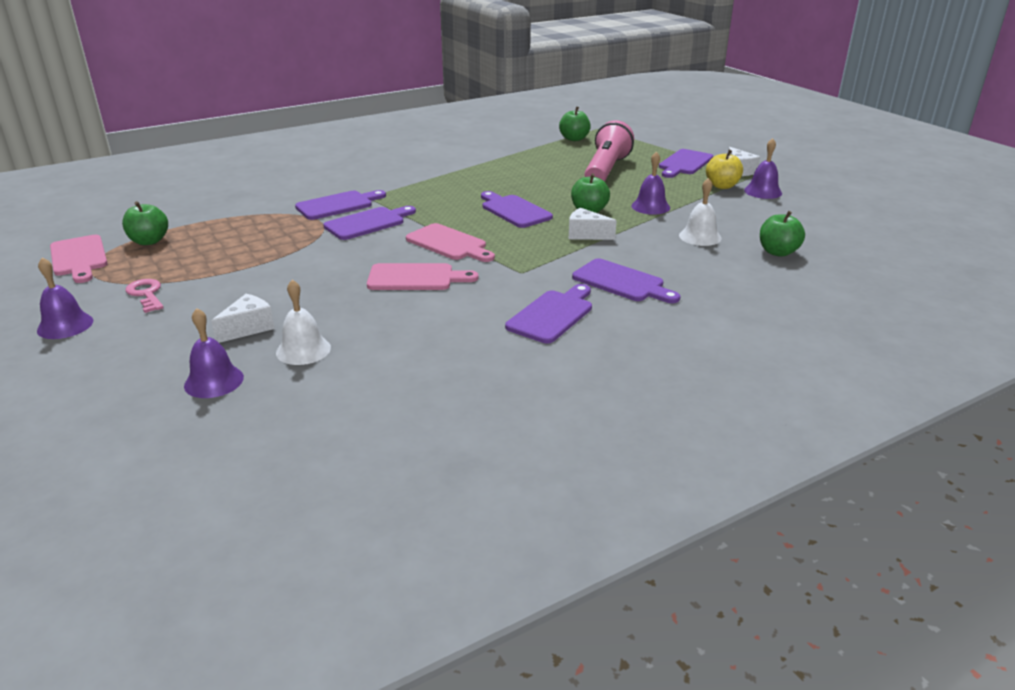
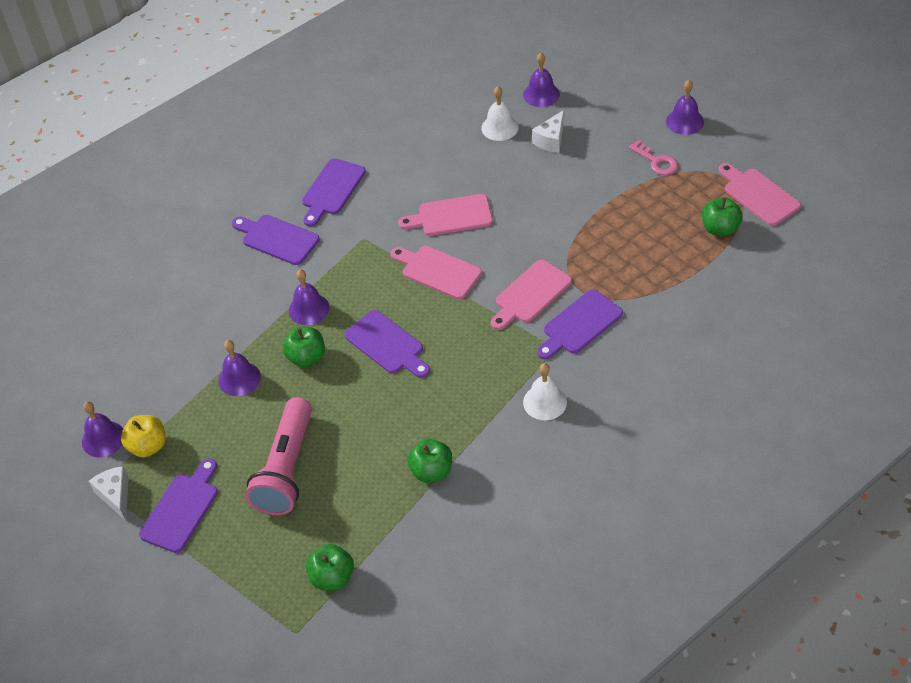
camera: 175 degrees right, 20 degrees up
purple cutting board [323,206,416,240] -> pink cutting board [491,260,572,330]
white cheese [569,208,617,240] -> purple bell [289,270,329,325]
white bell [679,178,722,246] -> white bell moved to [523,363,567,420]
green apple [760,211,805,257] -> green apple moved to [407,439,452,483]

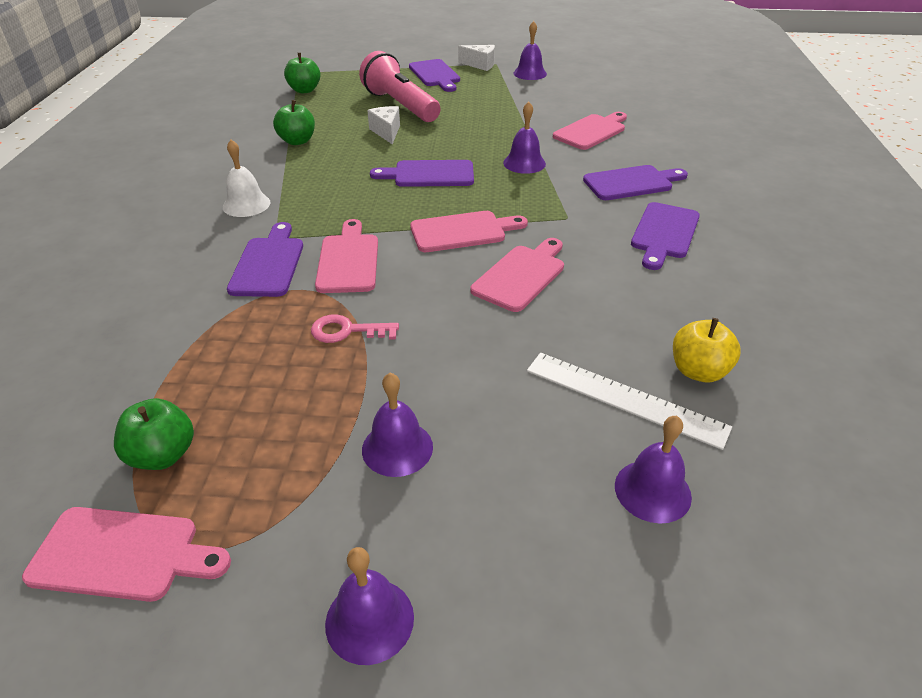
camera: 130 degrees right, 10 degrees down
yellow apple [121,415,166,458] -> yellow apple moved to [673,318,741,382]
purple bell [218,340,261,396] -> purple bell moved to [362,373,433,477]
green apple [283,326,325,367] -> none
purple cutting board [302,158,366,227] -> purple cutting board turned 135 degrees counterclockwise [631,202,700,270]
white bell [481,86,519,141] -> white ruler [527,353,732,450]
white cheese [532,110,564,153] -> white cheese moved to [367,106,400,144]
pink key [629,140,678,175] -> pink key moved to [311,314,399,343]
none -> pink cutting board [553,112,627,150]

